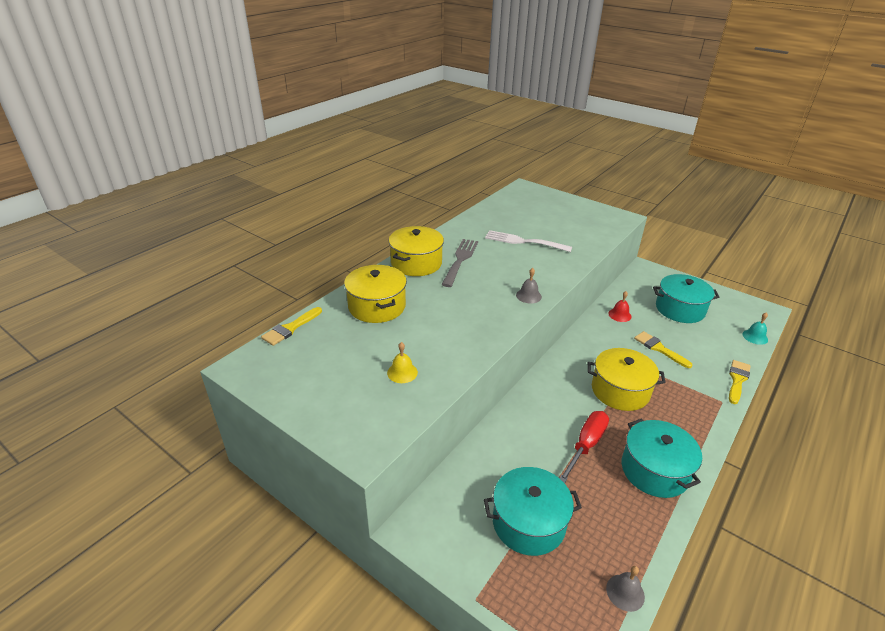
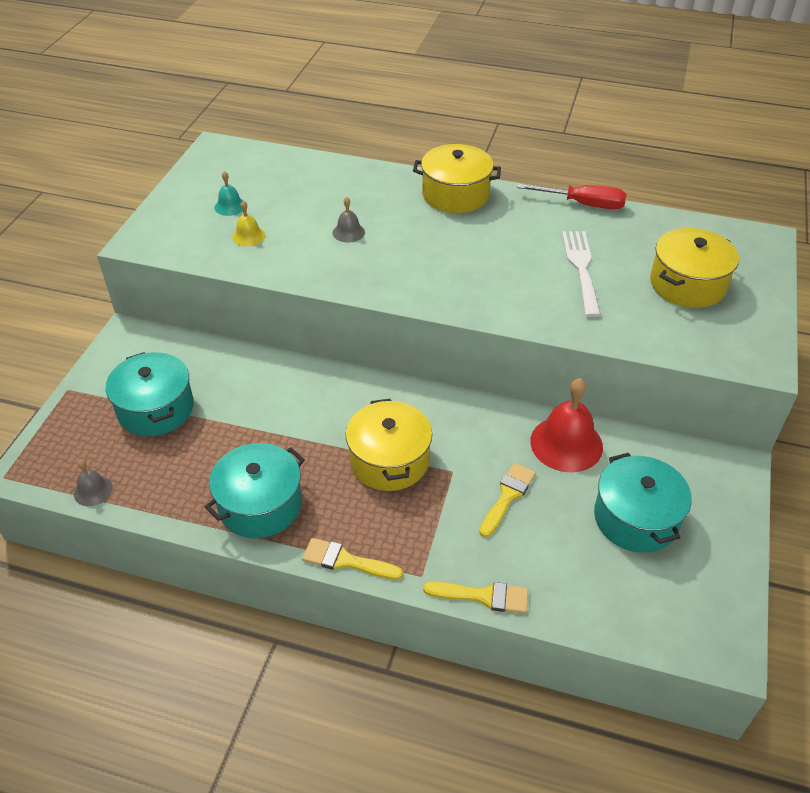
camera: 70 degrees right, 10 degrees up
yellow brush [261,307,322,346] -> yellow brush moved to [302,538,403,580]
yellow pot [344,265,407,323] -> yellow pot moved to [650,228,739,308]
grey fork [441,239,478,287] -> none
grey bell [516,268,542,303] -> grey bell moved to [332,197,365,242]
red screwdriver [560,411,609,483] -> red screwdriver moved to [517,183,626,209]
red bell [608,291,631,322] -> red bell [530,378,603,473], size x1.99
turquoise bell [743,313,768,345] -> turquoise bell moved to [215,171,243,216]

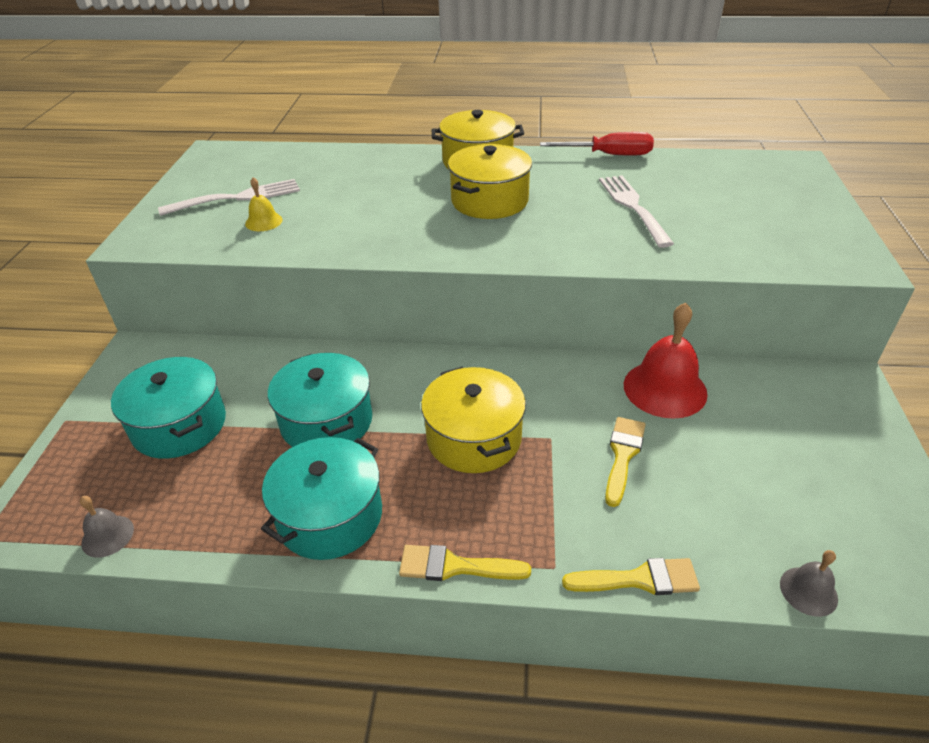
camera: 10 degrees left, 5 degrees down
turquoise bell [215,171,243,216] -> white fork [158,179,300,216]
grey bell [332,197,365,242] -> grey bell moved to [780,550,838,617]
turquoise pot [594,453,692,553] -> turquoise pot moved to [268,353,372,447]
yellow pot [650,228,739,308] -> yellow pot moved to [448,144,532,219]

